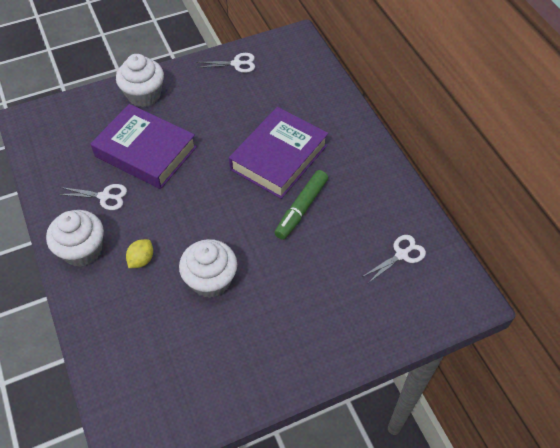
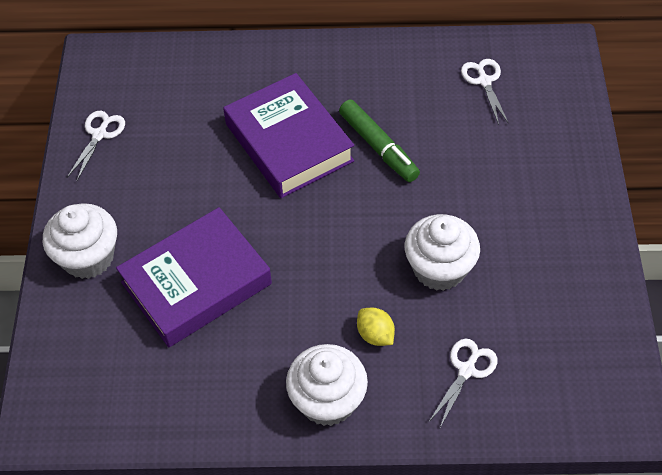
camera: 65 degrees left, 0 degrees up
white scissors [58,184,127,210] -> white scissors moved to [428,339,498,427]

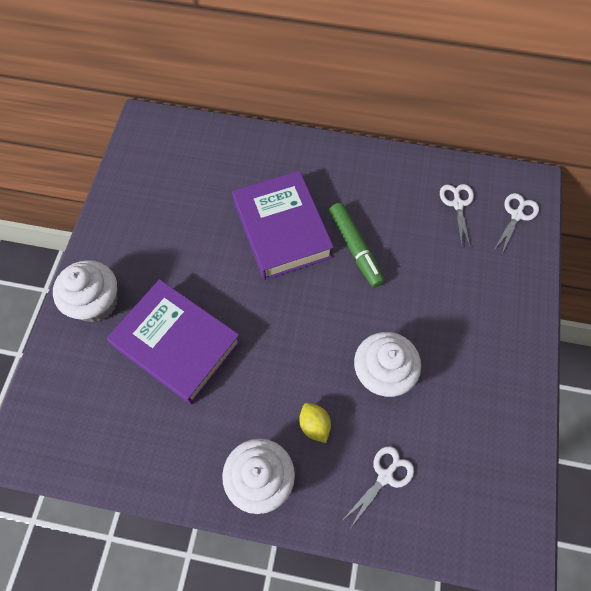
camera: 10 degrees right, 10 degrees up
white scissors [67,111,125,181] -> white scissors moved to [494,193,539,254]
purple book [116,207,272,347] -> purple book turned 60 degrees clockwise [107,279,241,405]

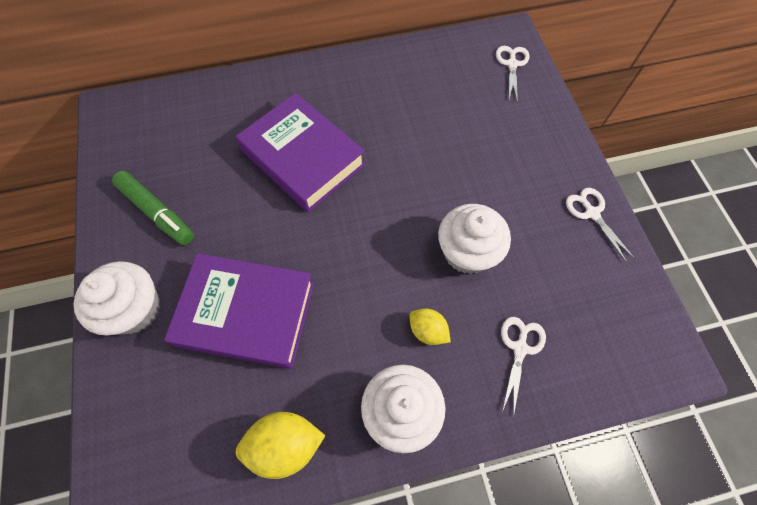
camera: 25 degrees left, 0 degrees up
green marker [329,203,385,287] -> green marker moved to [112,171,194,245]
white scissors [440,184,474,248] -> white scissors moved to [566,188,635,263]
none -> yellow lemon [236,412,325,479]

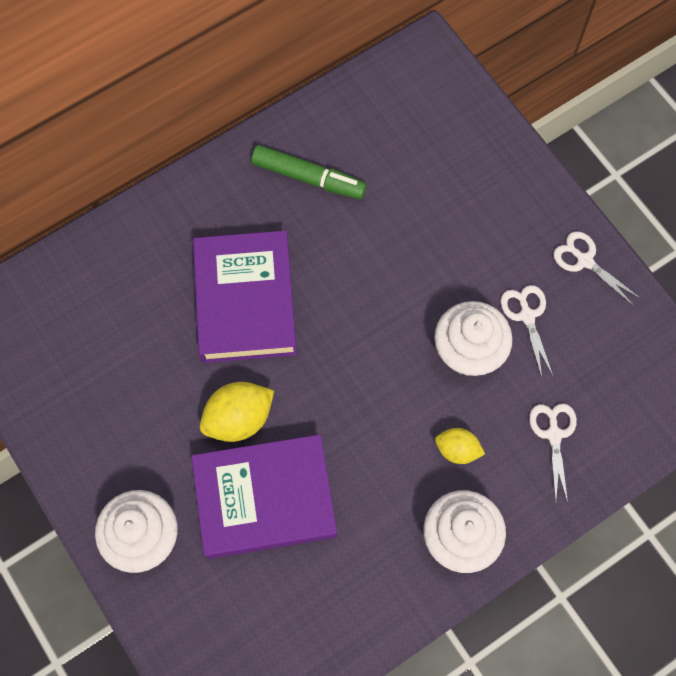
camera: 20 degrees left, 5 degrees up
green marker [112,171,194,245] -> green marker moved to [251,145,367,199]
purple book [236,93,365,212] -> purple book turned 60 degrees clockwise [193,230,297,363]
yellow lemon [236,412,325,479] -> yellow lemon moved to [200,382,274,442]
white scissors [496,46,530,103] -> white scissors moved to [501,285,553,377]

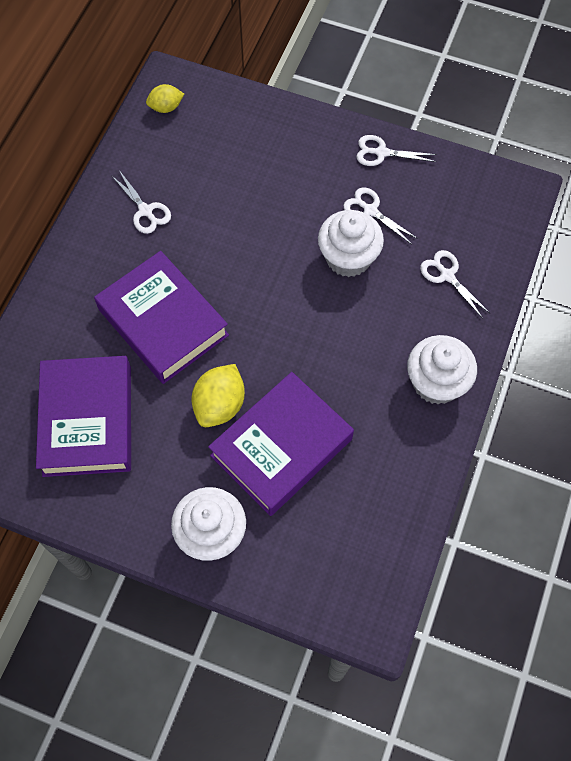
camera: 35 degrees left, 5 degrees down
green marker [251,145,367,199] -> white scissors [111,170,171,234]
yellow lemon [435,428,485,464] -> yellow lemon moved to [146,84,184,113]
none -> purple book [36,356,131,477]

